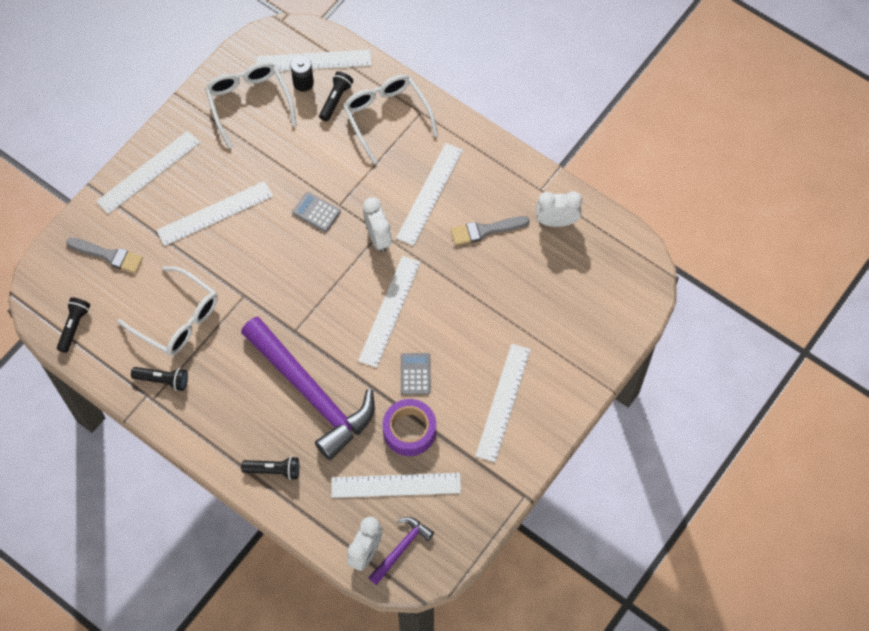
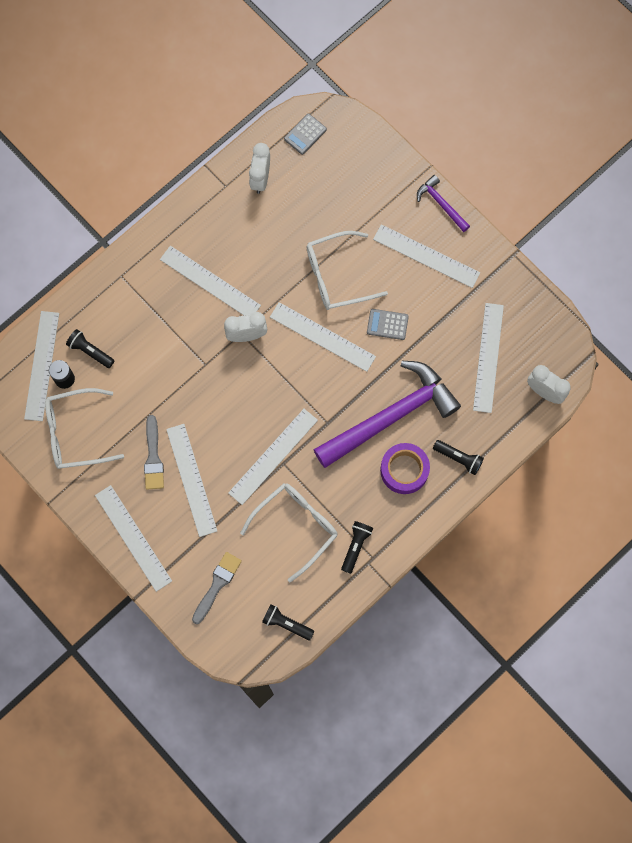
camera: 80 degrees left, 10 degrees up
black flashlight [241,456,299,480] -> black flashlight turned 105 degrees clockwise [433,440,484,475]
grey calculator [292,192,341,232] -> grey calculator moved to [284,114,327,155]
white glasses [343,75,438,164] -> white glasses moved to [307,231,388,310]
purple hammer [368,517,434,585] -> purple hammer moved to [417,175,470,232]
purple tape [382,399,436,456] -> purple tape moved to [380,443,430,494]
grey brush [451,216,530,245] -> grey brush moved to [144,415,164,490]
none -> white ruler [228,409,318,505]

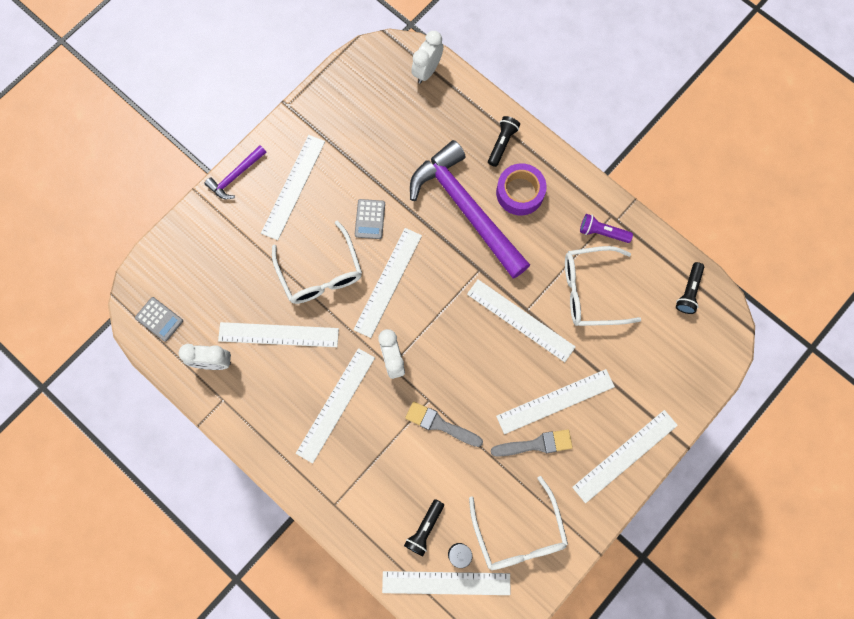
camera: 95 degrees left, 0 degrees up
grey brush [192,552,242,624] -> grey brush moved to [405,401,483,447]
white glasses [240,483,338,583] -> white glasses turned 45 degrees counterclockwise [565,246,641,326]
black flashlight [341,521,373,574] -> purple flashlight [580,214,633,243]
white ruler [473,303,504,413] -> white ruler moved to [218,322,339,347]

